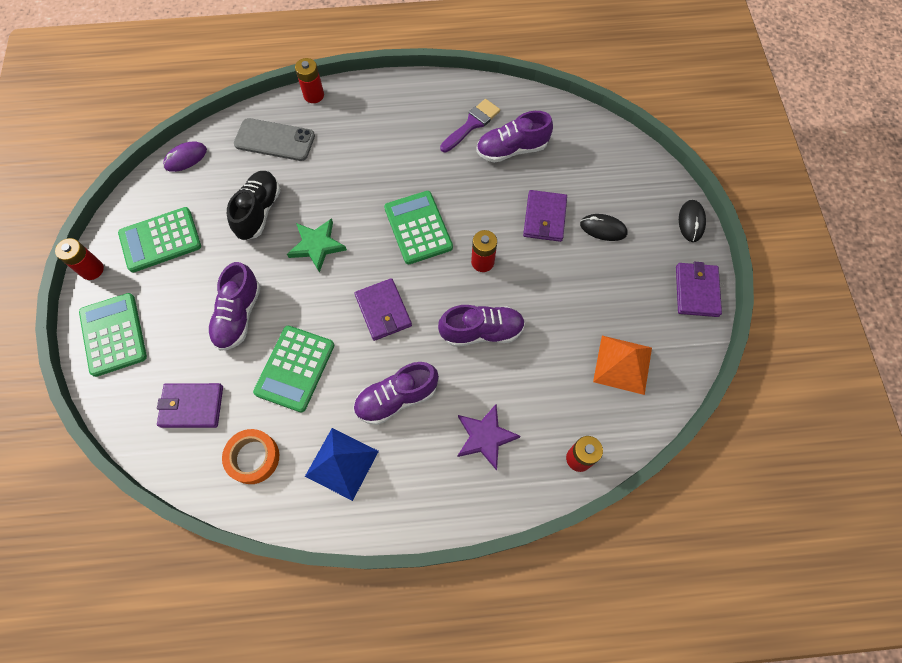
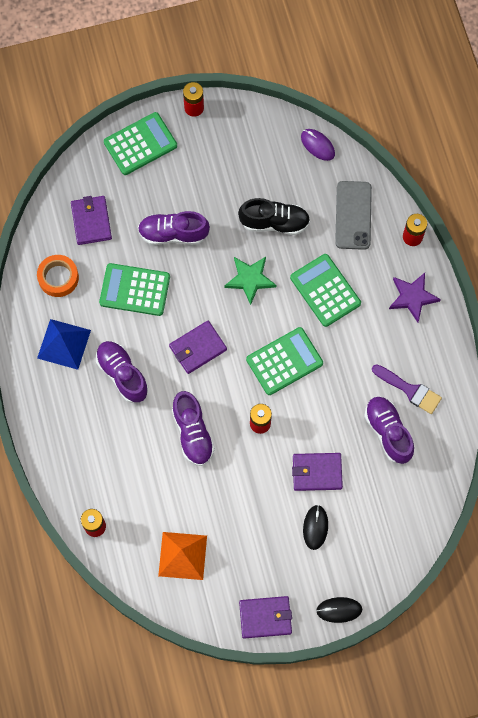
camera: 80 degrees right, 5 degrees up
green calculator [118,207,201,273] -> green calculator moved to [290,254,361,327]
purple star [458,404,521,470] -> purple star moved to [389,273,441,322]

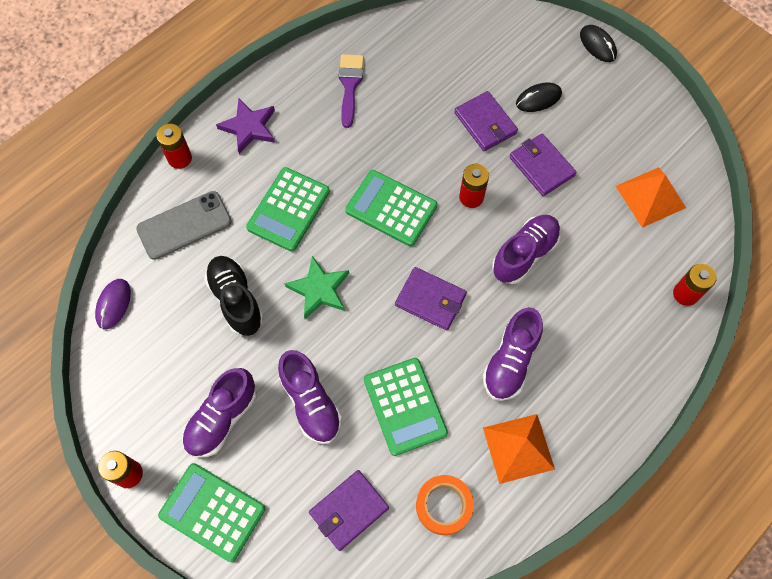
camera: 120 degrees left, 5 degrees down
blue pyramid [37,319,91,370] -> orange pyramid [483,414,555,484]
purple wallet [239,596,292,639] -> purple wallet moved to [509,134,576,196]
purple shoe [364,397,414,464] -> purple shoe moved to [182,368,256,458]

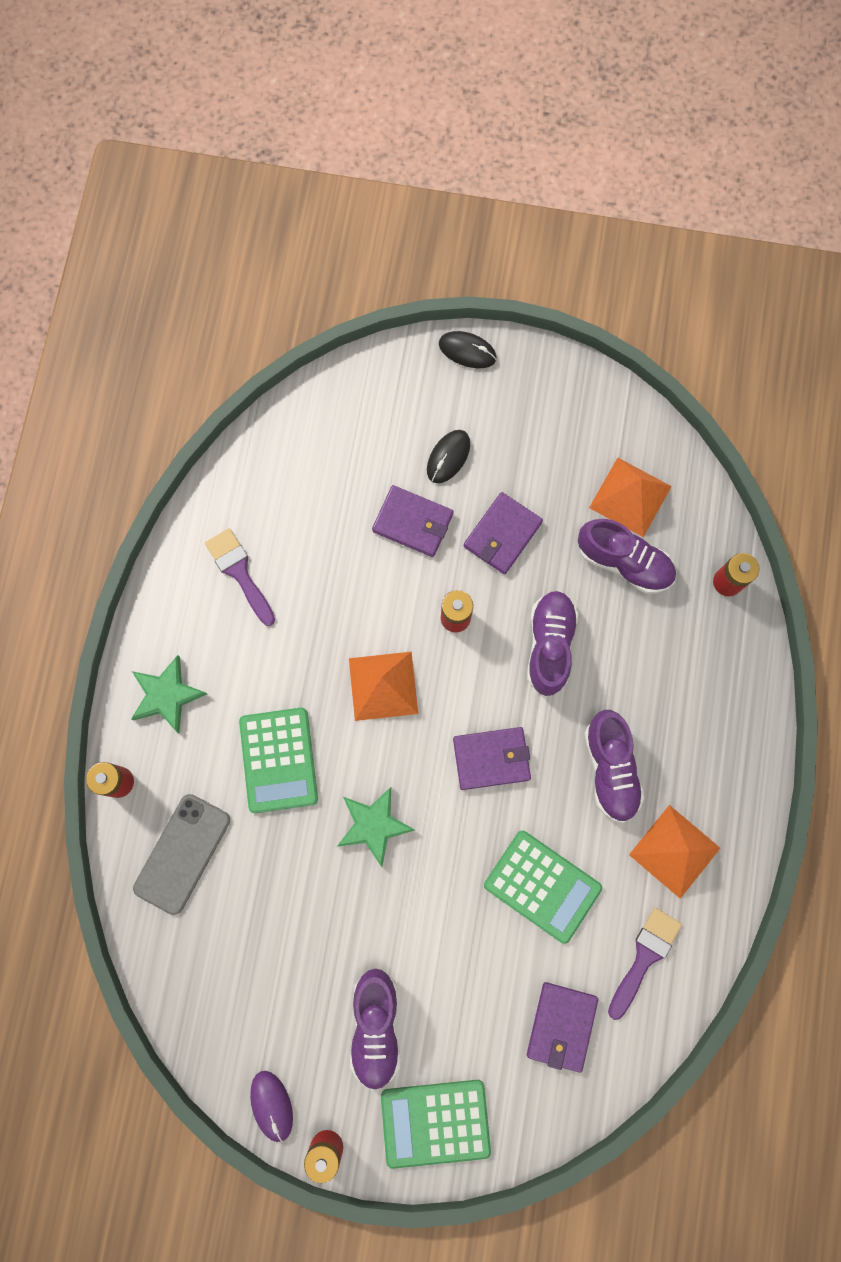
camera: 35 degrees left, 10 degrees up
purple mouse [95,279,131,330] -> purple mouse moved to [250,1071,293,1142]
black shoe [204,256,264,336] -> none
purple star [216,99,275,154] -> green star [131,655,207,733]
purple shoe [278,350,342,444] -> purple shoe moved to [578,519,676,594]
green calculator [345,170,437,246] -> orange pyramid [349,652,418,721]
orange tape [416,475,474,535] -> purple brush [608,908,682,1020]
purple wallet [509,134,576,196] -> purple wallet turned 75 degrees counterclockwise [464,492,543,574]

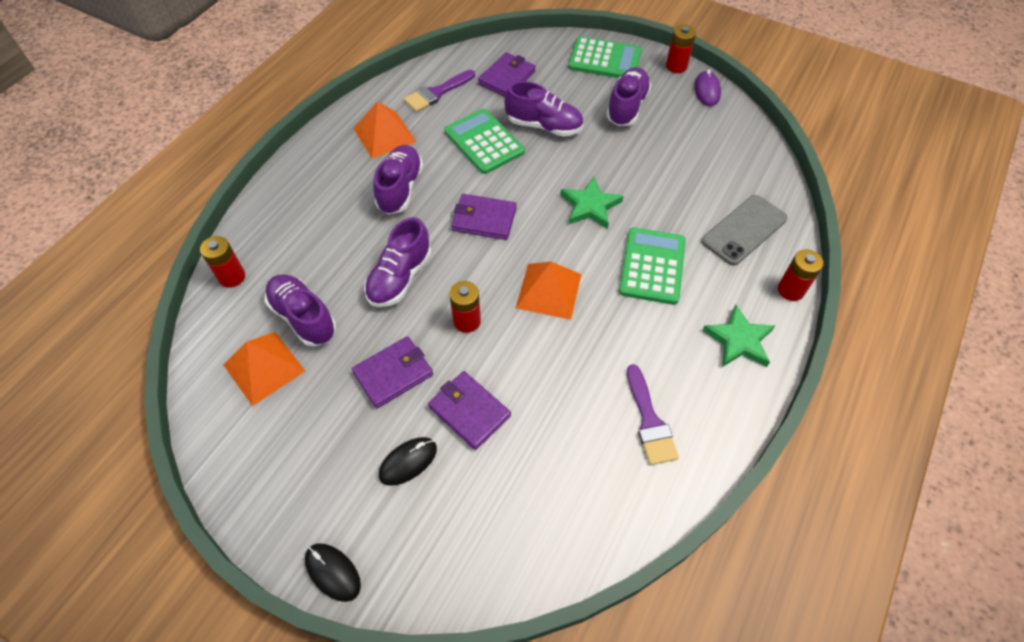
camera: 160 degrees left, 20 degrees down
none -> purple shoe [504,81,583,137]

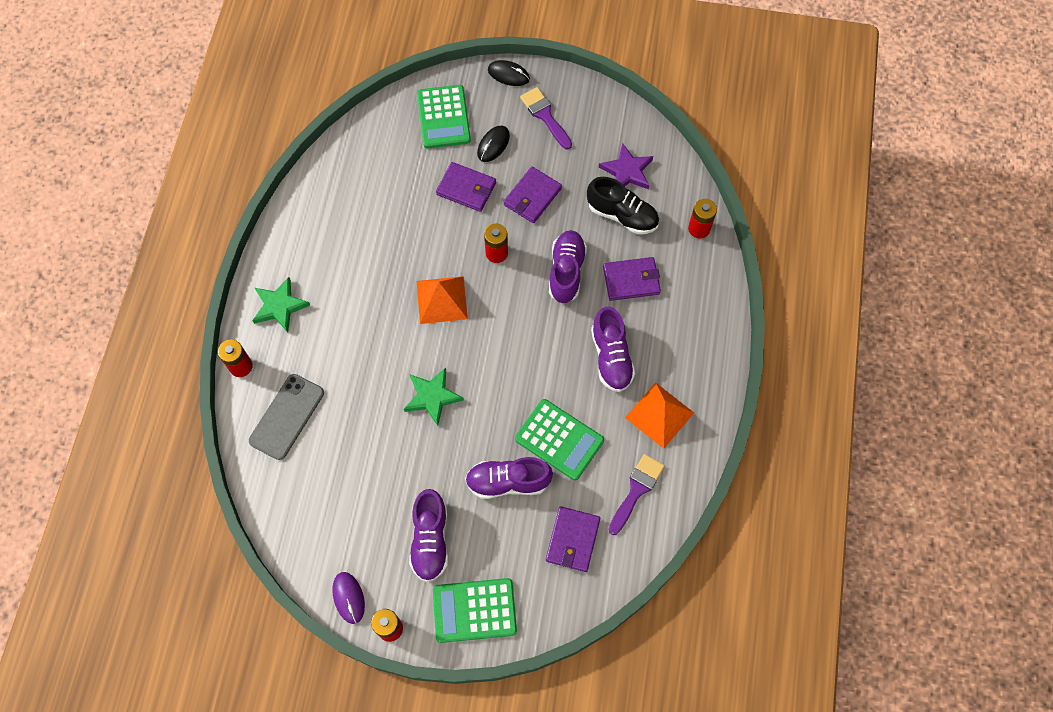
camera: 160 degrees right, 10 degrees up
orange pyramid [223,332,305,406] -> purple star [599,143,653,189]
purple shoe [264,274,336,347] -> black shoe [587,177,659,235]
purple wallet [451,194,517,240] -> purple wallet moved to [603,257,661,301]
green calculator [619,227,686,305] -> green calculator moved to [417,85,471,149]
purple brush [627,364,679,465] -> purple brush moved to [520,87,572,149]

